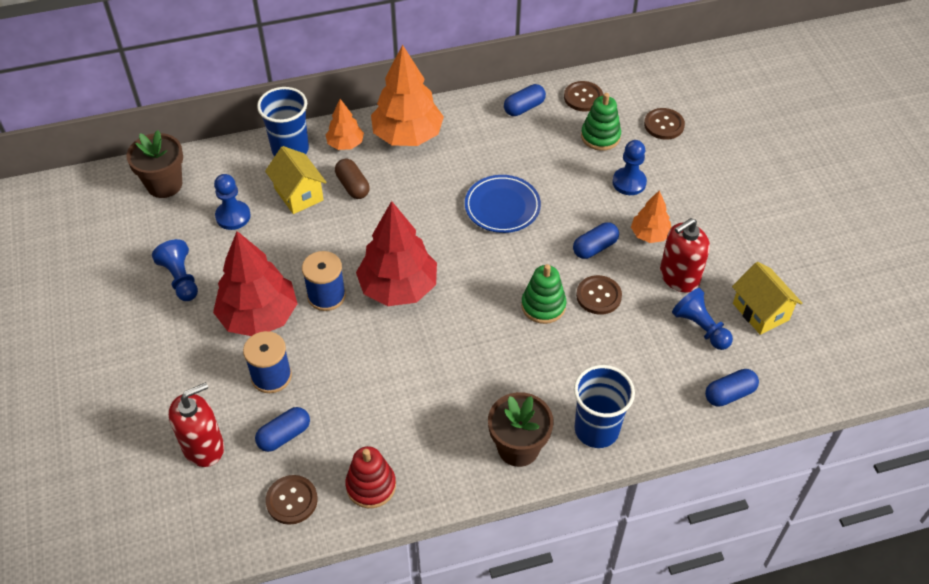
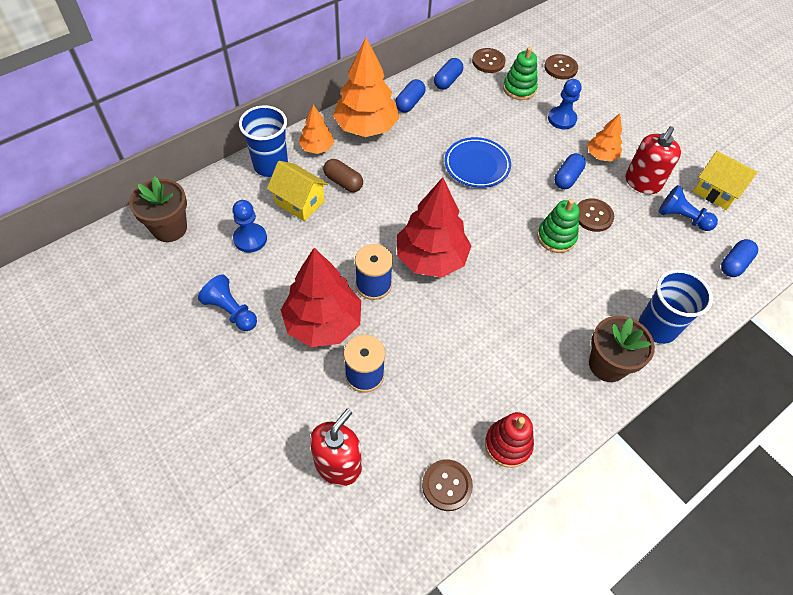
camera: 25 degrees left, 5 degrees up
blue capsule [255,407,310,452] -> blue capsule moved to [395,79,426,113]

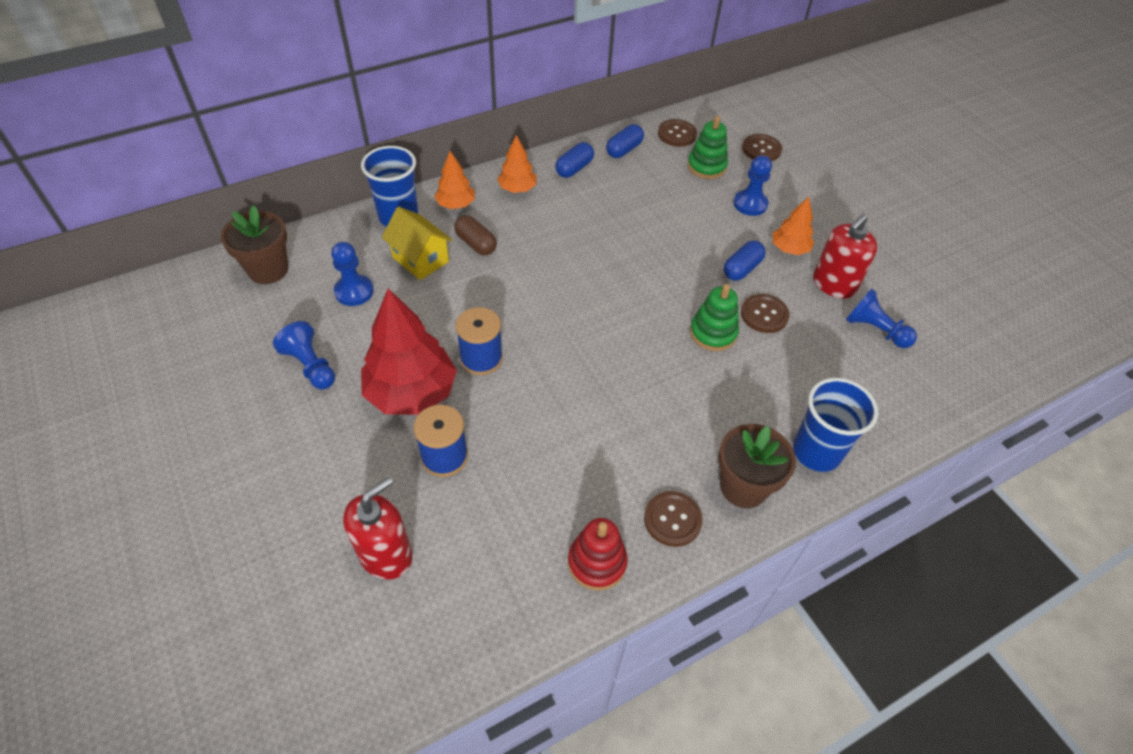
camera: 10 degrees right, 5 degrees down
orange tree [333,38,399,137] -> orange tree [497,135,537,193], size x0.53
red tree [397,177,471,277] -> none
brown button [422,459,473,511] -> brown button moved to [644,491,703,547]
blue plate [444,137,511,188] -> none
yellow house [693,151,758,210] -> none
blue capsule [721,239,758,277] -> none

